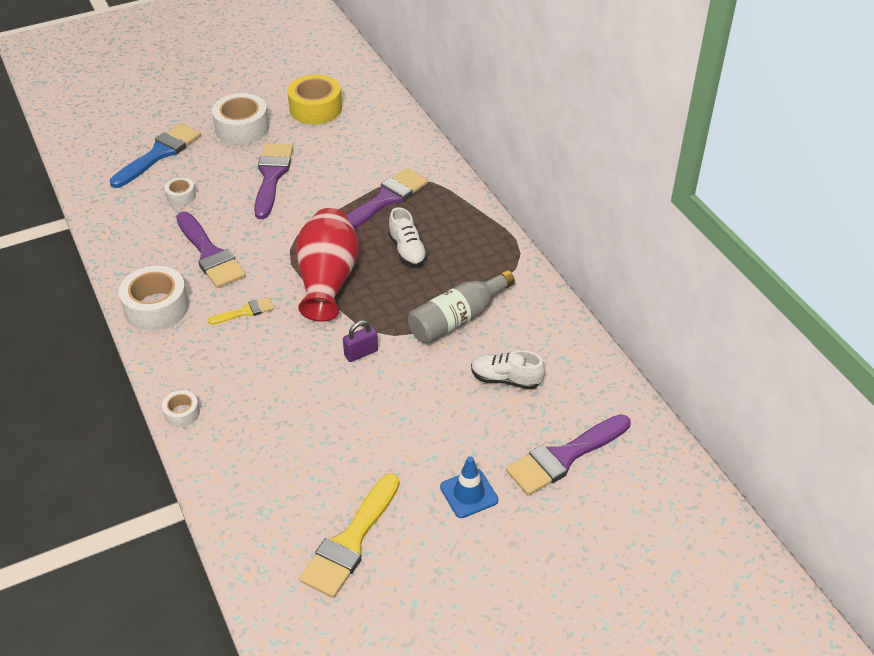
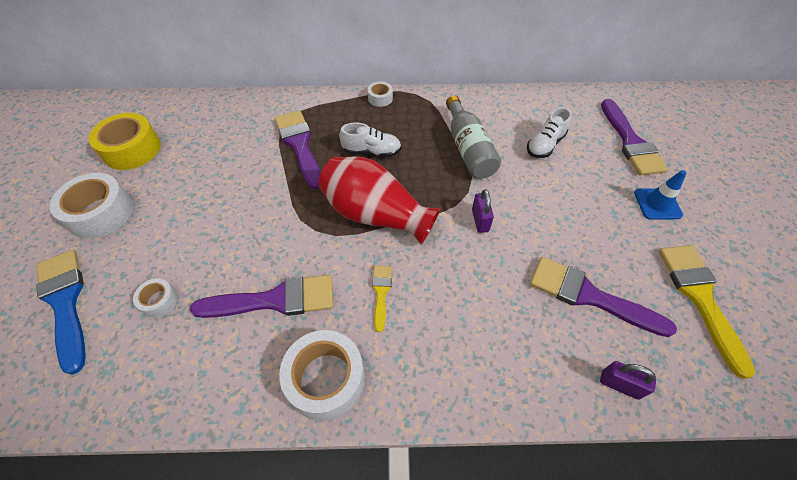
camera: 65 degrees left, 10 degrees up
white tape [162,390,200,427] -> white tape moved to [368,82,393,107]
purple brush [254,143,293,219] -> purple brush moved to [530,257,677,337]
yellow brush [299,473,400,598] -> yellow brush turned 150 degrees counterclockwise [659,245,755,379]
none -> purple padlock [600,361,656,400]

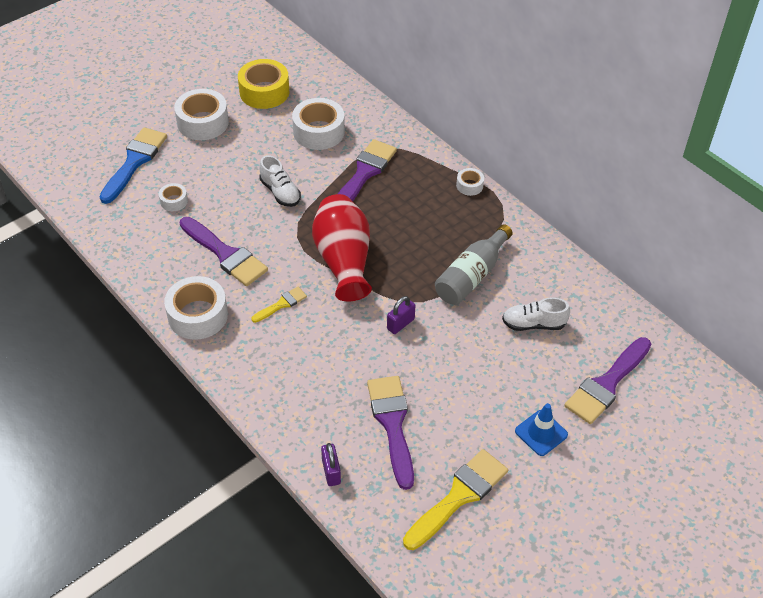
camera: 50 degrees right, 5 degrees down
white shoe [339,122,402,157] -> white shoe moved to [259,155,301,207]
none -> white tape [292,98,345,150]

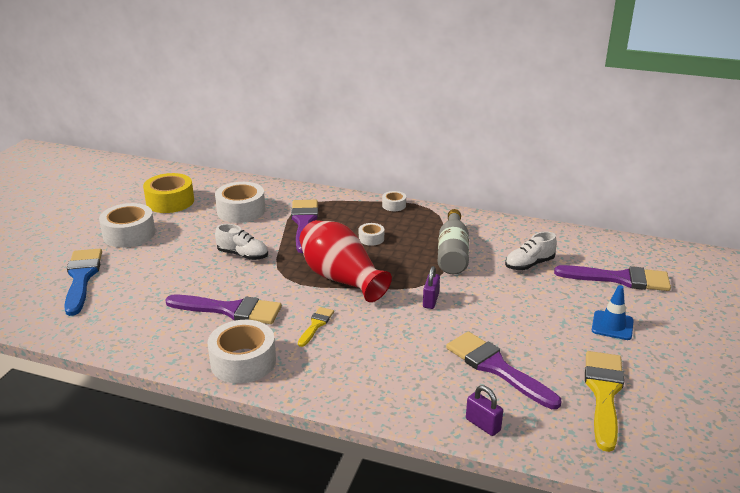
camera: 30 degrees left, 20 degrees down
white tape [159,183,188,211] -> white tape moved to [359,223,384,246]
purple brush [564,337,651,424] -> purple brush turned 90 degrees counterclockwise [554,265,671,291]

